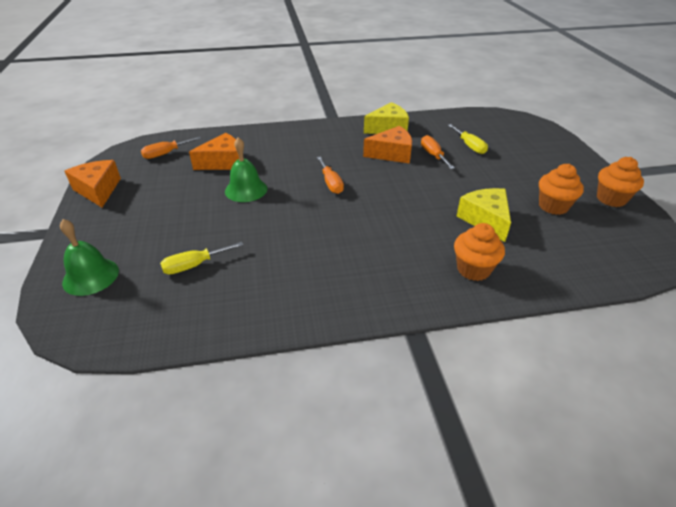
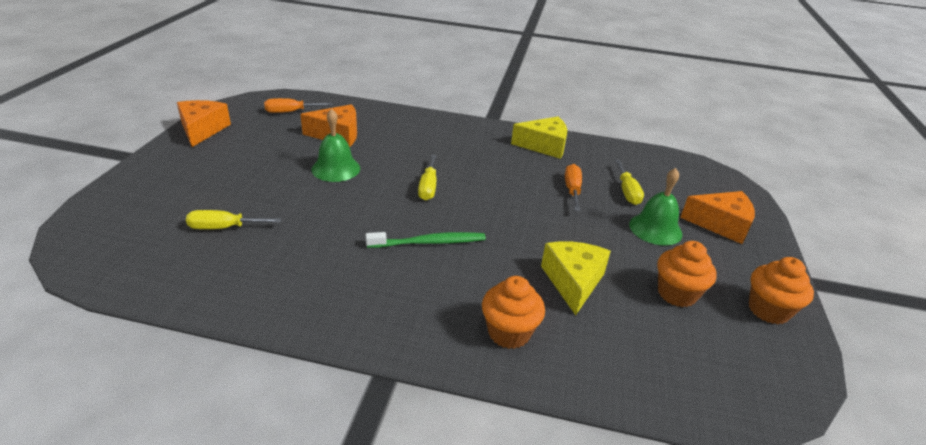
camera: 20 degrees right, 5 degrees down
green bell [60,219,119,296] -> green bell moved to [629,168,682,246]
orange screwdriver [317,156,344,194] -> yellow screwdriver [418,155,437,201]
orange cheese [363,126,412,164] -> orange cheese moved to [680,191,755,244]
none -> green toothbrush [366,232,486,248]

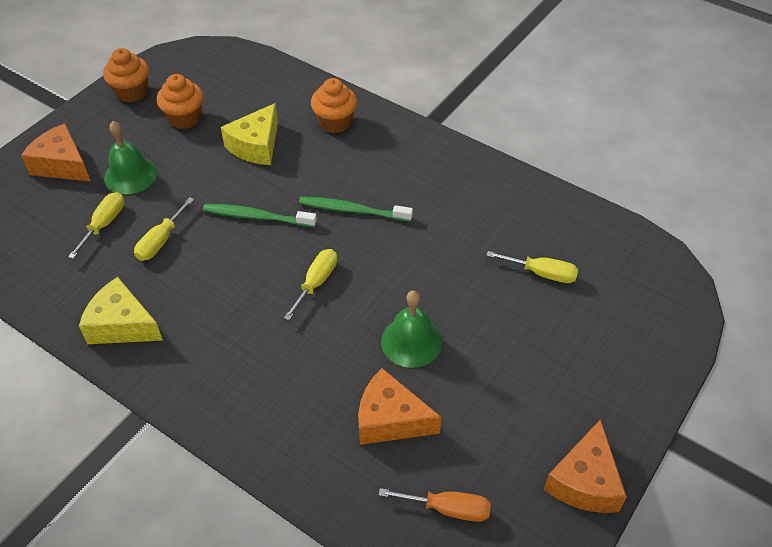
camera: 155 degrees left, 15 degrees up
orange screwdriver [565,164,582,211] -> yellow screwdriver [134,197,194,261]
none -> green toothbrush [203,204,317,227]

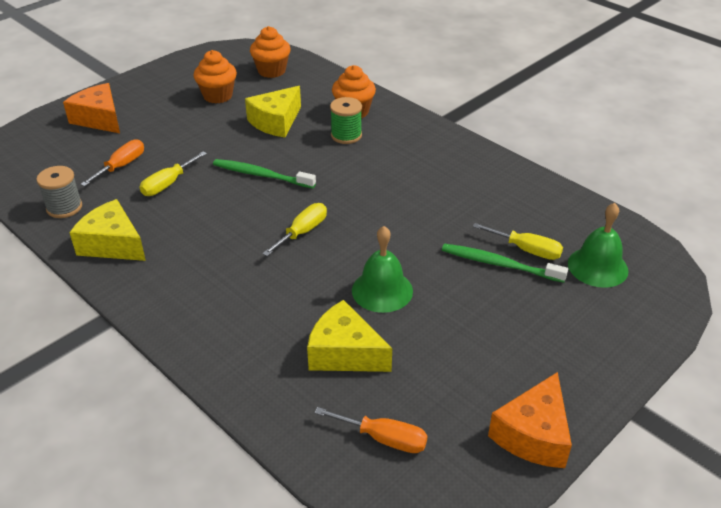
camera: 10 degrees right, 10 degrees down
yellow screwdriver [68,192,124,259] -> orange screwdriver [80,139,144,186]
orange cupcake [103,48,149,103] -> orange cupcake moved to [250,26,291,78]
green bell [104,121,157,194] -> green bell moved to [568,203,629,288]
green toothbrush [299,196,413,222] -> green toothbrush moved to [442,244,568,283]
orange cheese [358,368,441,445] -> yellow cheese [307,300,392,372]
none -> grey spool [36,166,82,218]
none -> green spool [330,97,362,144]

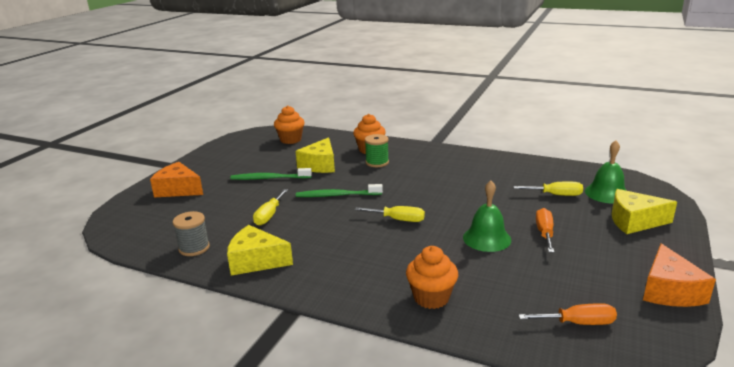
camera: 20 degrees left, 15 degrees down
orange screwdriver [80,139,144,186] -> orange screwdriver moved to [536,208,554,253]
orange cupcake [194,50,237,104] -> orange cupcake moved to [406,246,458,309]
yellow screwdriver [262,203,327,256] -> yellow screwdriver turned 90 degrees clockwise [355,206,425,222]
yellow cheese [307,300,392,372] -> yellow cheese moved to [612,189,677,234]
green toothbrush [442,244,568,283] -> green toothbrush moved to [230,168,312,180]

